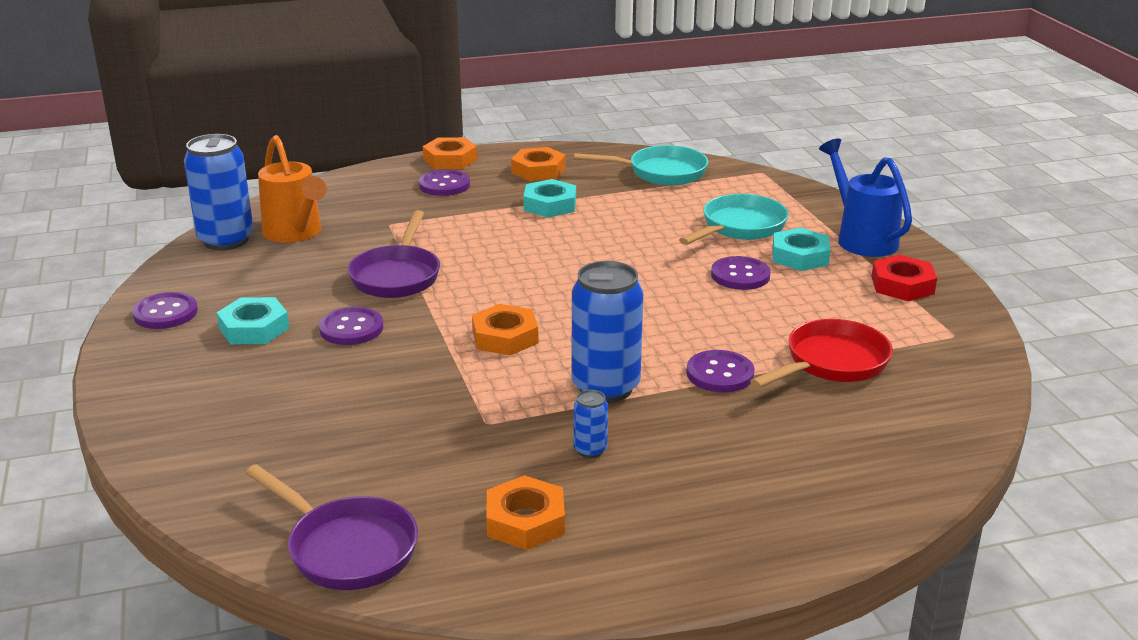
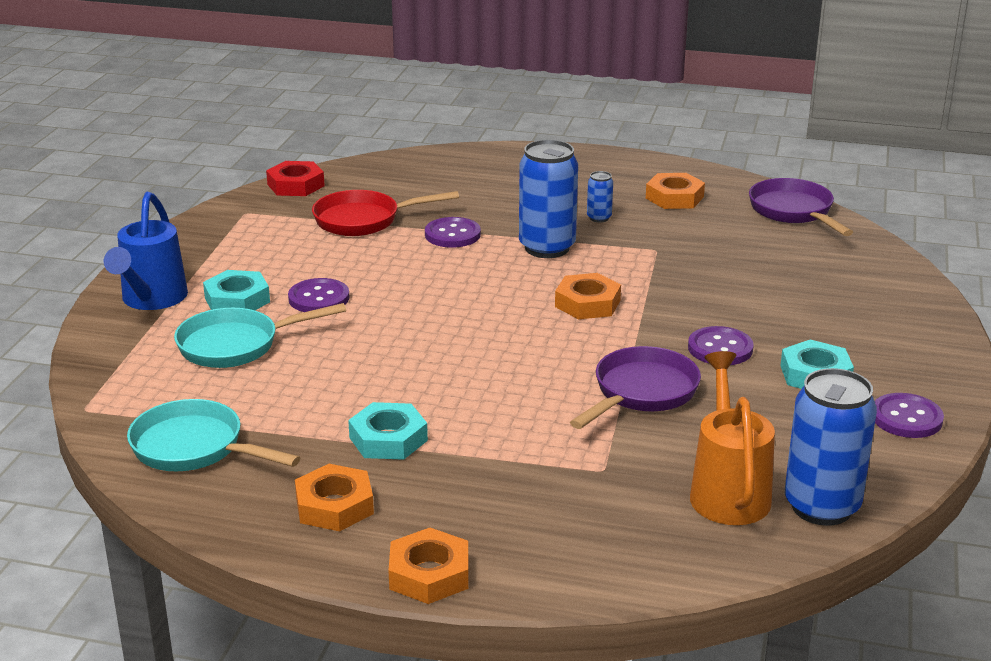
camera: 150 degrees left, 0 degrees up
purple button [419,170,470,196] -> none
red nut [872,255,937,301] -> red nut moved to [266,161,325,196]

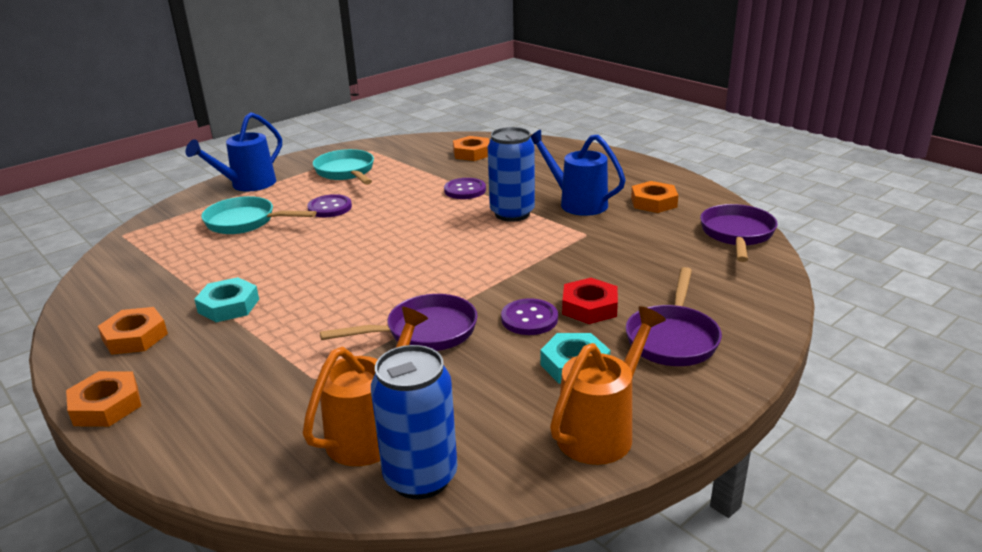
camera: 35 degrees right, 0 degrees up
turquoise pan [127,399,301,471] -> turquoise pan moved to [313,149,374,185]
turquoise nut [203,270,270,310] -> none
red nut [266,161,325,196] -> red nut moved to [562,278,618,324]
red pan [312,190,459,236] -> none
orange nut [555,273,621,319] -> orange nut moved to [453,136,490,161]
blue can [587,171,613,223] -> blue watering can [530,130,626,216]
purple button [875,393,944,438] -> orange watering can [550,306,666,465]
none -> purple pan [626,267,722,366]

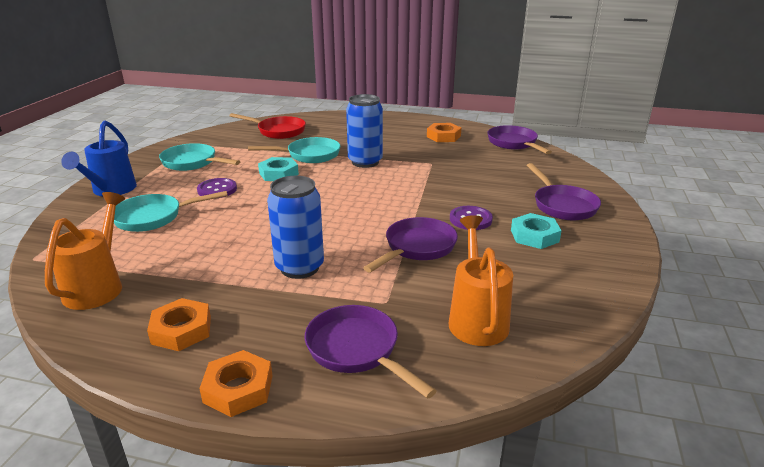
camera: 35 degrees left, 0 degrees up
turquoise nut [194,277,259,322] -> turquoise nut moved to [258,157,299,181]
blue can [371,345,457,499] -> blue can moved to [267,176,324,279]
purple button [444,178,486,199] -> turquoise pan [248,137,340,163]
orange nut [453,136,490,161] -> red pan [229,113,306,139]
blue watering can [530,130,626,216] -> none
orange watering can [550,306,666,465] -> orange watering can moved to [45,192,125,310]
red nut [562,278,618,324] -> none
none -> purple pan [304,305,437,399]

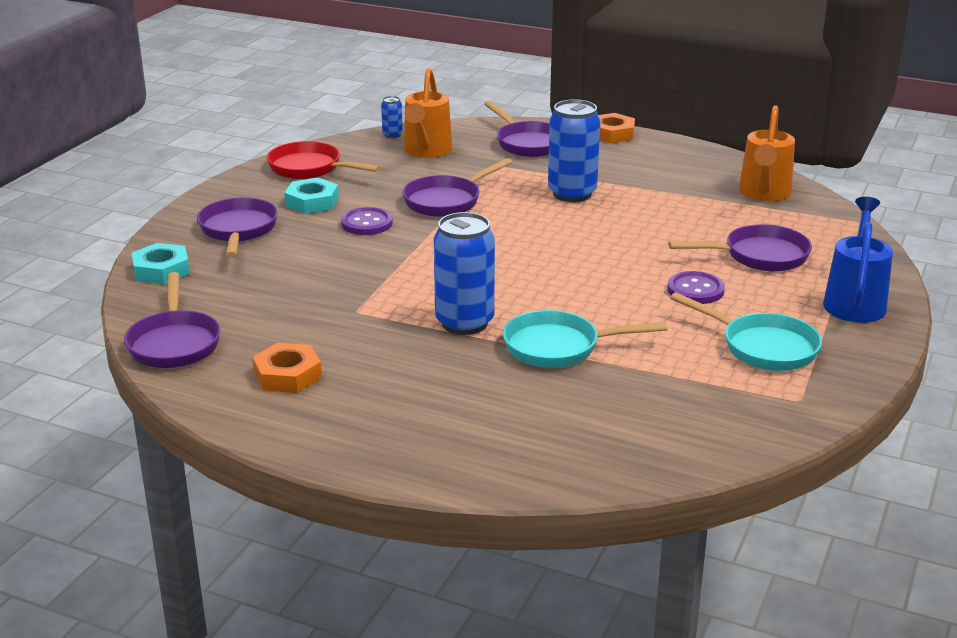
camera: 170 degrees left, 0 degrees up
turquoise pan [114,191,228,232] -> purple pan [668,224,812,271]
orange nut [147,298,211,351] -> none
red pan [229,113,306,139] -> red pan moved to [267,141,381,179]
turquoise nut [258,157,299,181] -> turquoise nut moved to [132,243,190,284]
none -> blue can [381,96,403,138]

